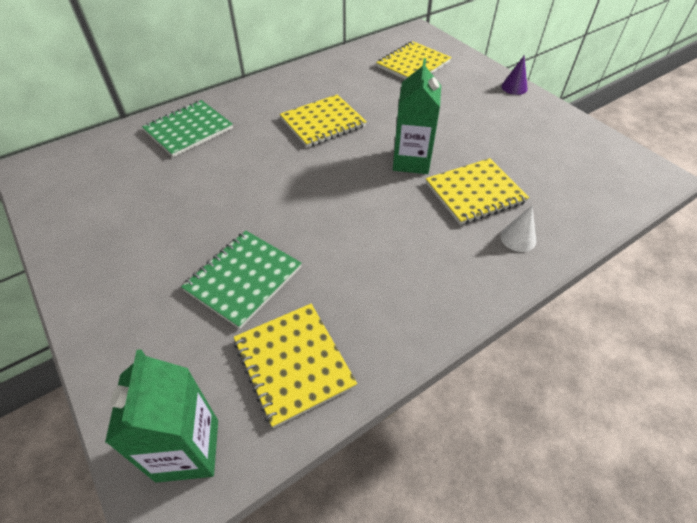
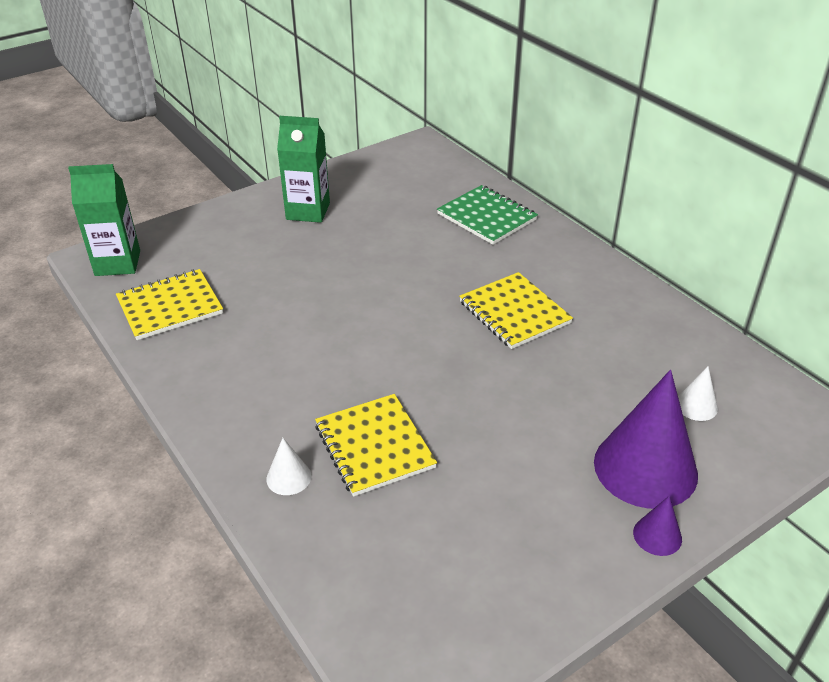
camera: 90 degrees right, 10 degrees down
green notebook [181,231,302,329] -> none
yellow notebook [376,41,452,79] -> white cone [678,366,718,421]
green carton [393,58,441,174] -> green carton moved to [277,116,330,223]
none -> purple cone [594,370,698,509]

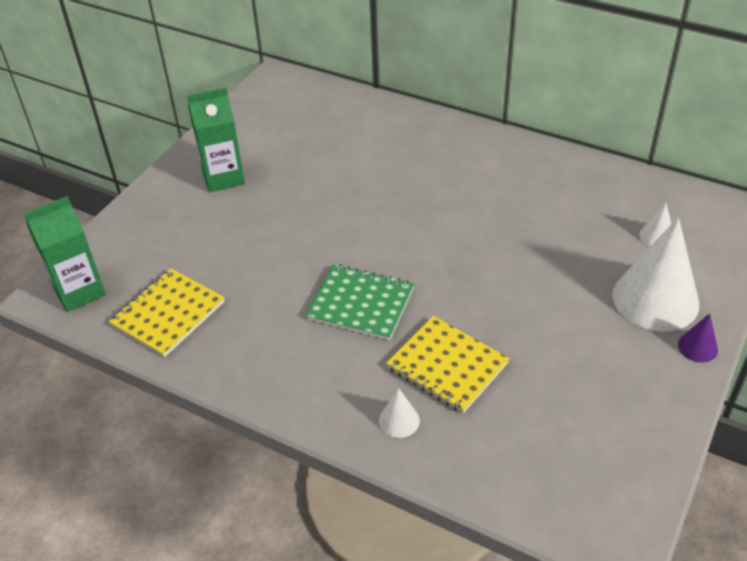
camera: 25 degrees left, 5 degrees up
green notebook [437,185,538,245] -> green notebook moved to [306,264,414,341]
yellow notebook [459,272,573,349] -> none
purple cone [594,370,698,509] -> white cone [612,217,699,332]

